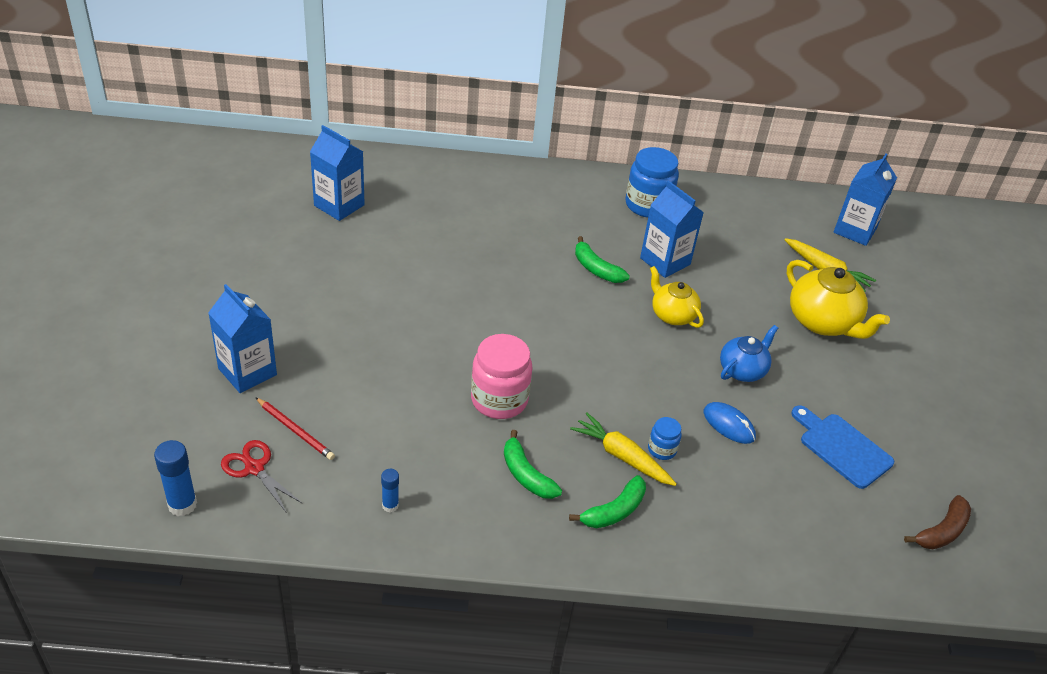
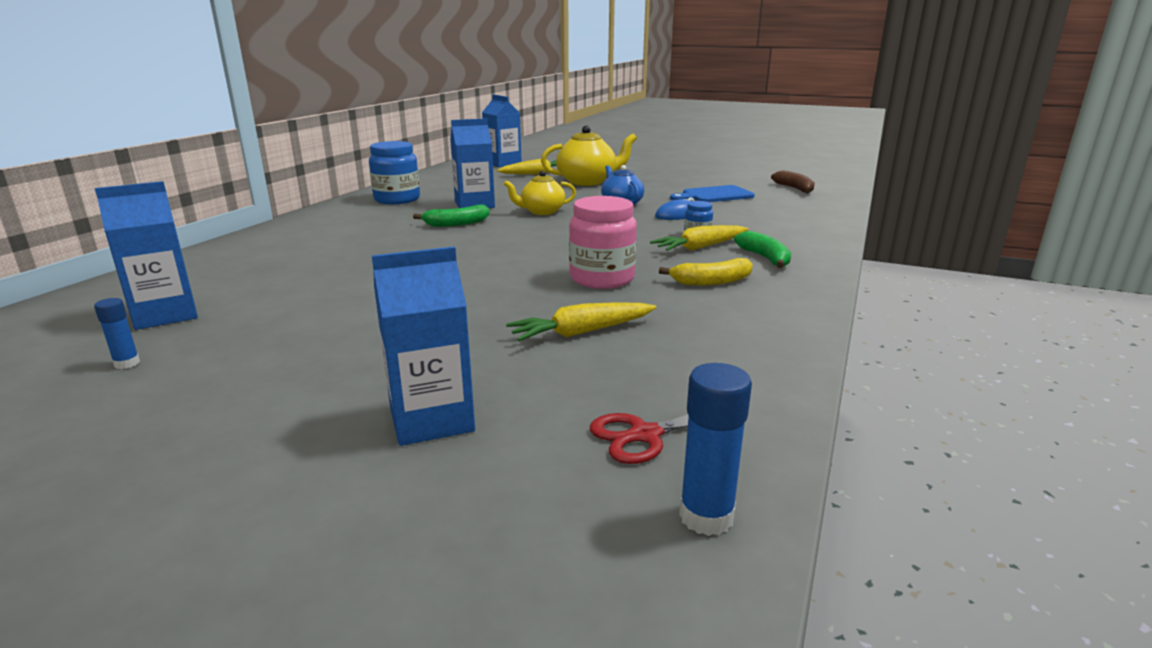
camera: 65 degrees left, 20 degrees down
red pencil [255,397,335,460] -> none
blue glue stick [381,469,399,512] -> blue glue stick moved to [94,298,140,369]
green banana [504,430,562,499] -> yellow banana [659,258,753,286]
none -> yellow carrot [506,302,656,341]

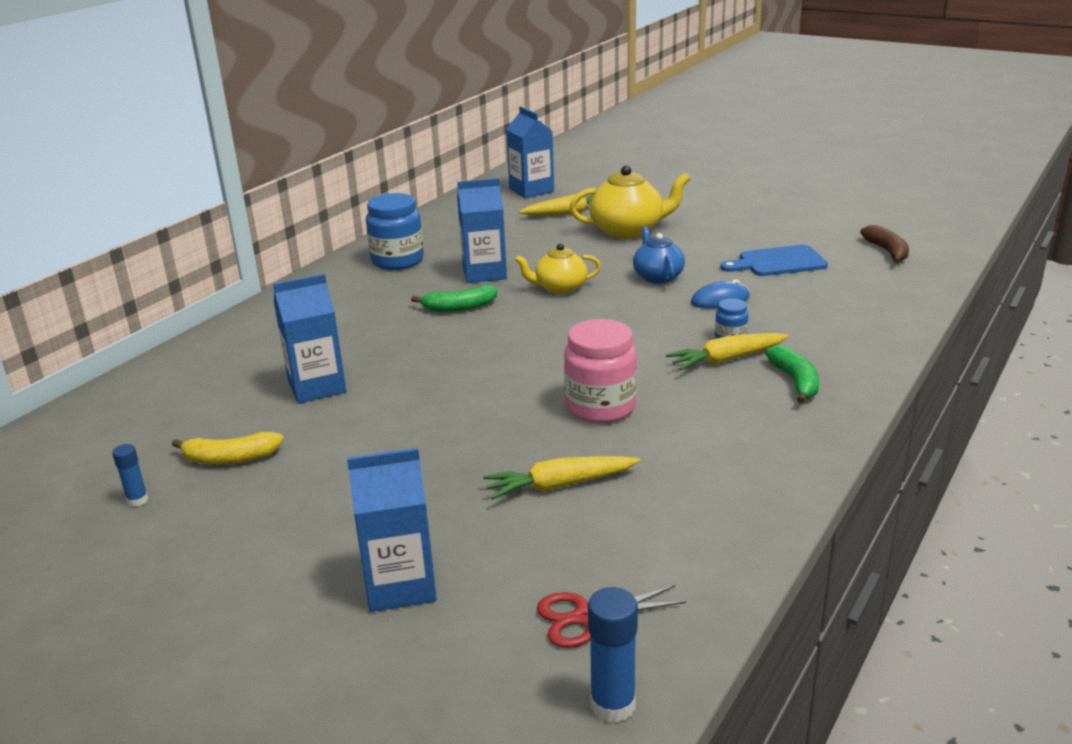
camera: 10 degrees right, 5 degrees up
blue carton [95,181,198,330] -> blue carton moved to [273,274,346,403]
yellow banana [659,258,753,286] -> yellow banana moved to [172,431,284,465]

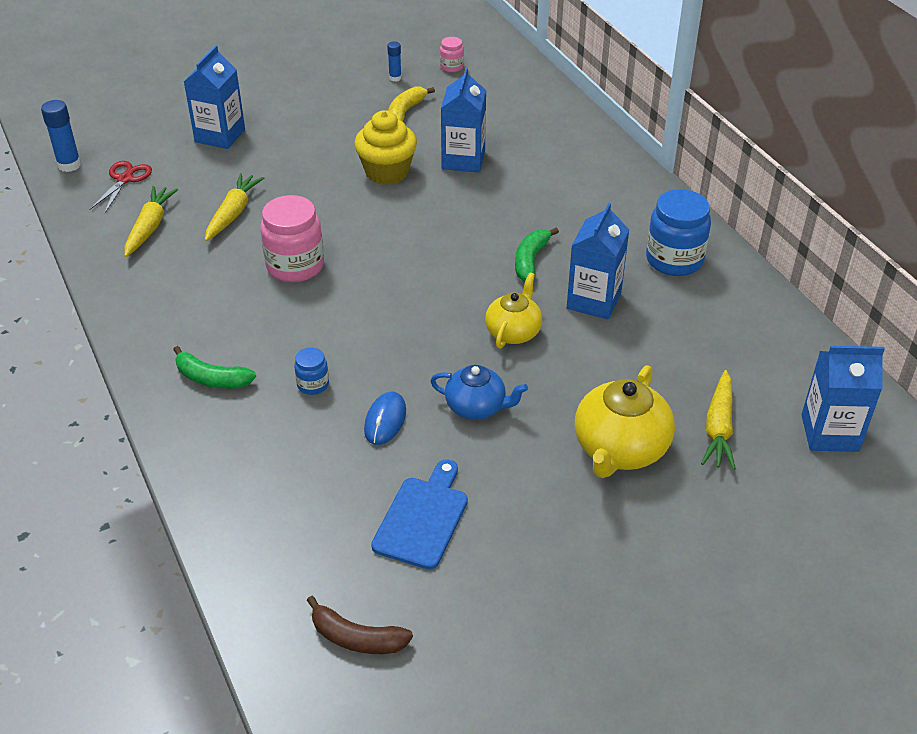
camera: 120 degrees right, 15 degrees up
yellow carrot [666,333,789,370] -> yellow carrot moved to [125,186,178,257]
none -> yellow cupcake [354,110,417,185]
none -> pink jar [440,37,464,73]

